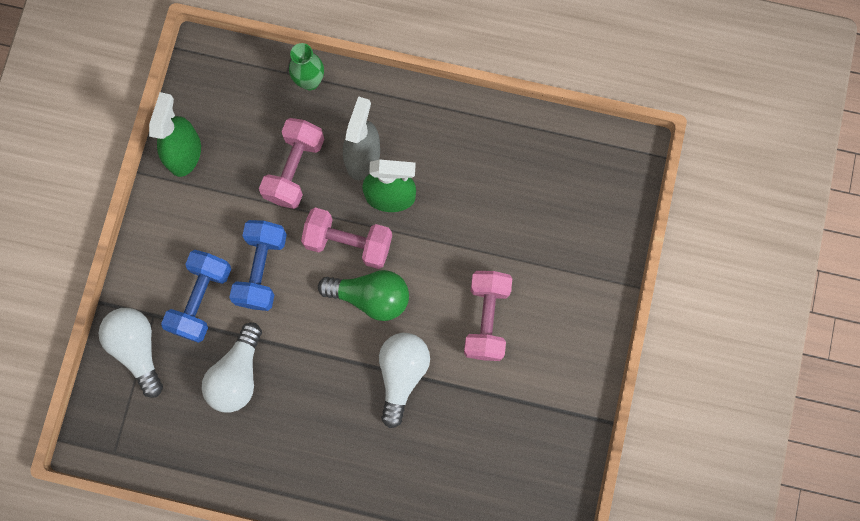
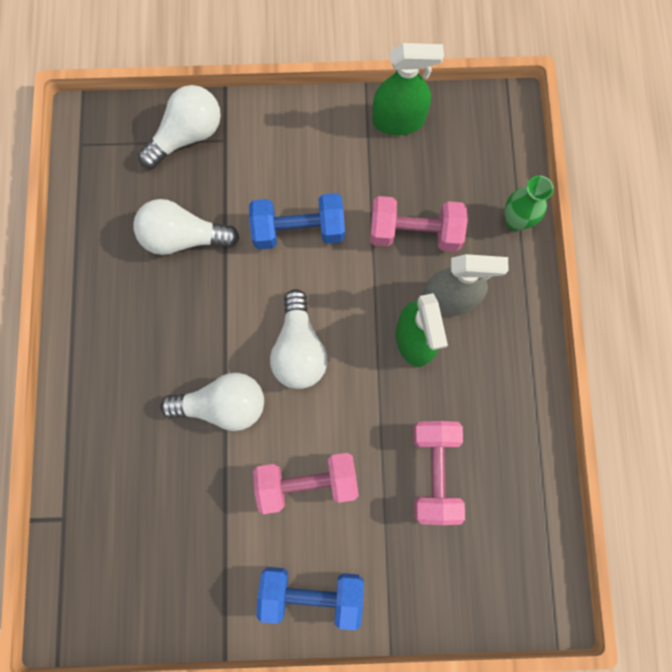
camera: 75 degrees right, 0 degrees up
blue dumbbell [161,250,231,343] -> blue dumbbell moved to [256,567,364,630]
pink dumbbell [301,208,392,269] -> pink dumbbell moved to [413,421,465,525]
green light bulb [318,270,409,321] -> white light bulb [270,289,327,389]

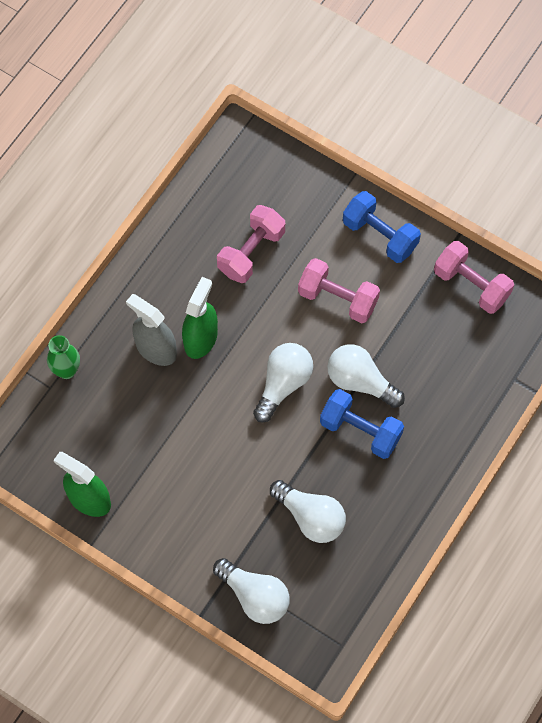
camera: 145 degrees left, 10 degrees down
white light bulb [138,85,221,169] -> white light bulb turned 135 degrees counterclockwise [213,558,290,624]
blue dumbbell [249,193,345,250] -> blue dumbbell moved to [320,389,404,459]
pink dumbbell [370,196,468,252] -> pink dumbbell moved to [434,241,514,314]

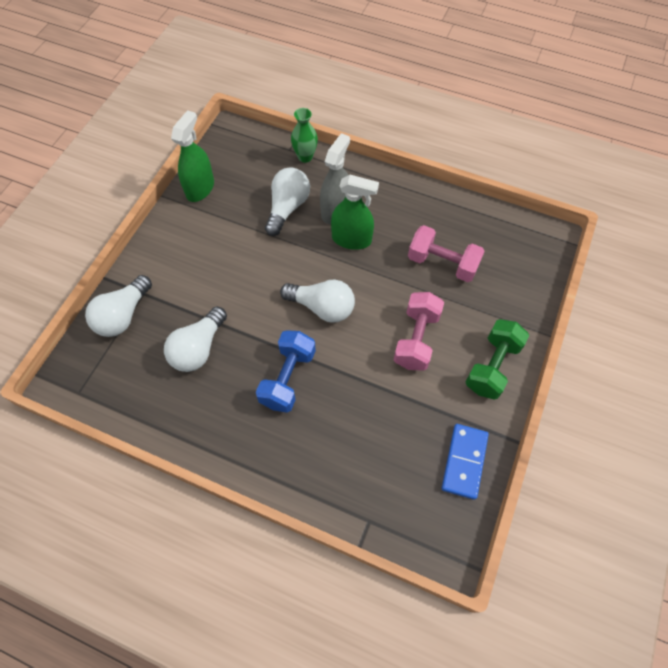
camera: 80 degrees right, 5 degrees down
white light bulb [327,344,405,408] -> white light bulb moved to [265,167,310,236]
blue dumbbell [343,191,421,263] -> green dumbbell [466,319,529,400]
pink dumbbell [434,241,514,314] -> blue domino [442,424,489,500]

